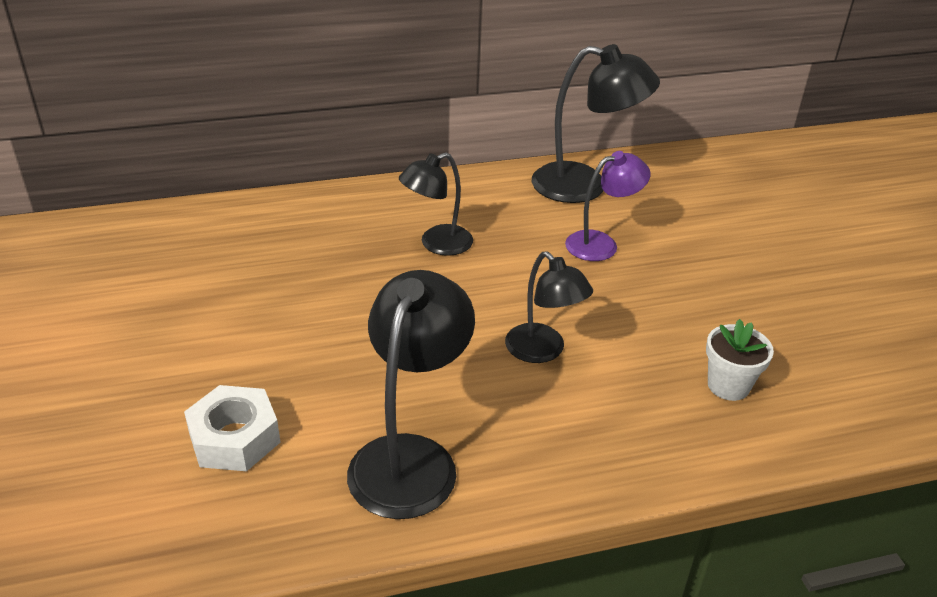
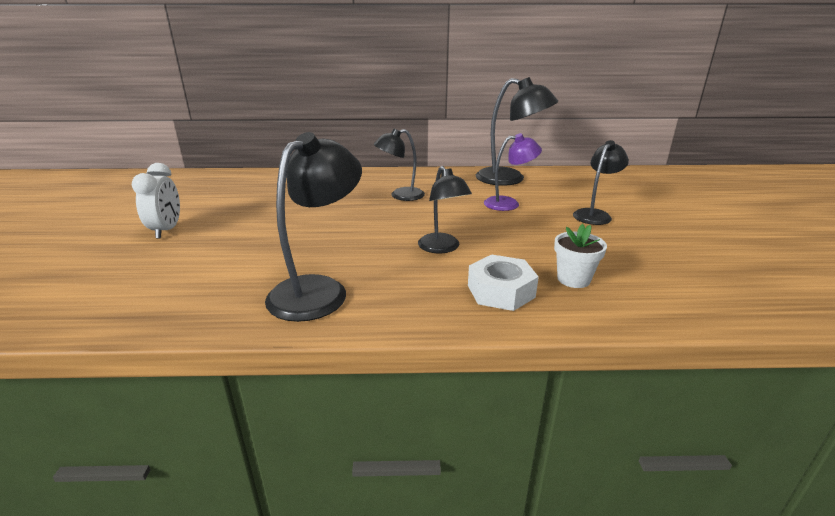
camera: 15 degrees right, 10 degrees down
white nut [184,385,281,471] -> white nut moved to [468,255,539,311]
none -> white clock [132,163,180,239]
none -> black lamp [573,140,629,225]

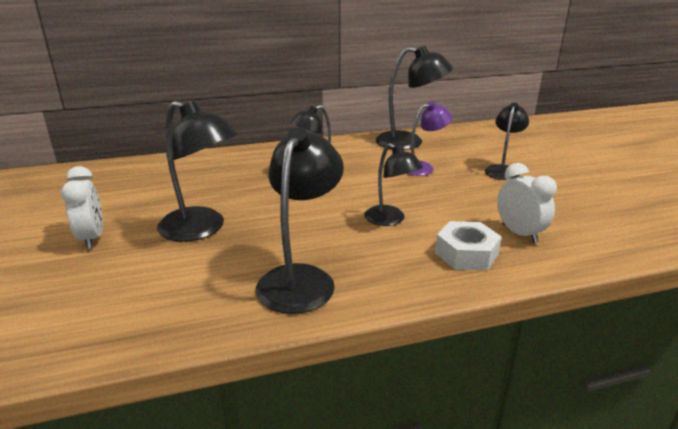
camera: 15 degrees left, 0 degrees up
white flower pot [554,224,607,288] -> white clock [497,163,557,244]
none -> black lamp [157,101,238,242]

